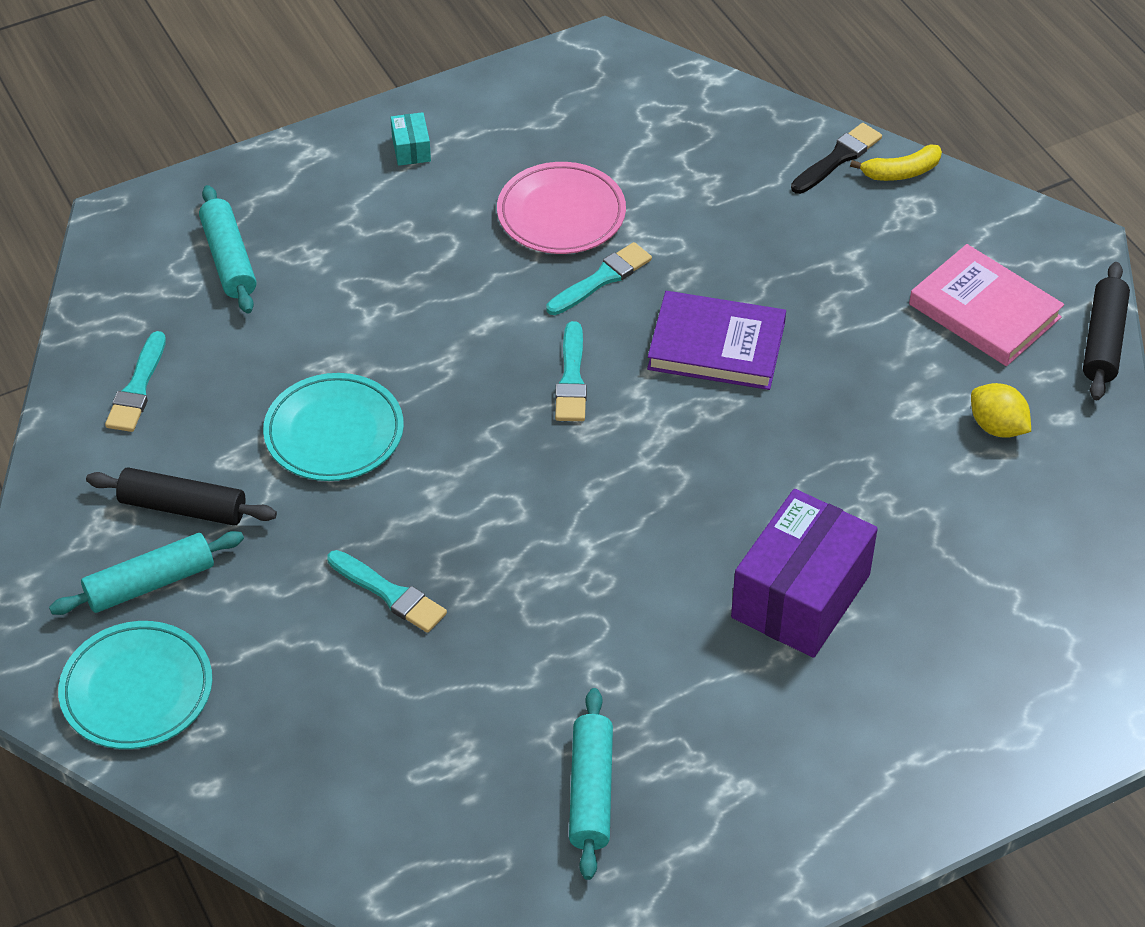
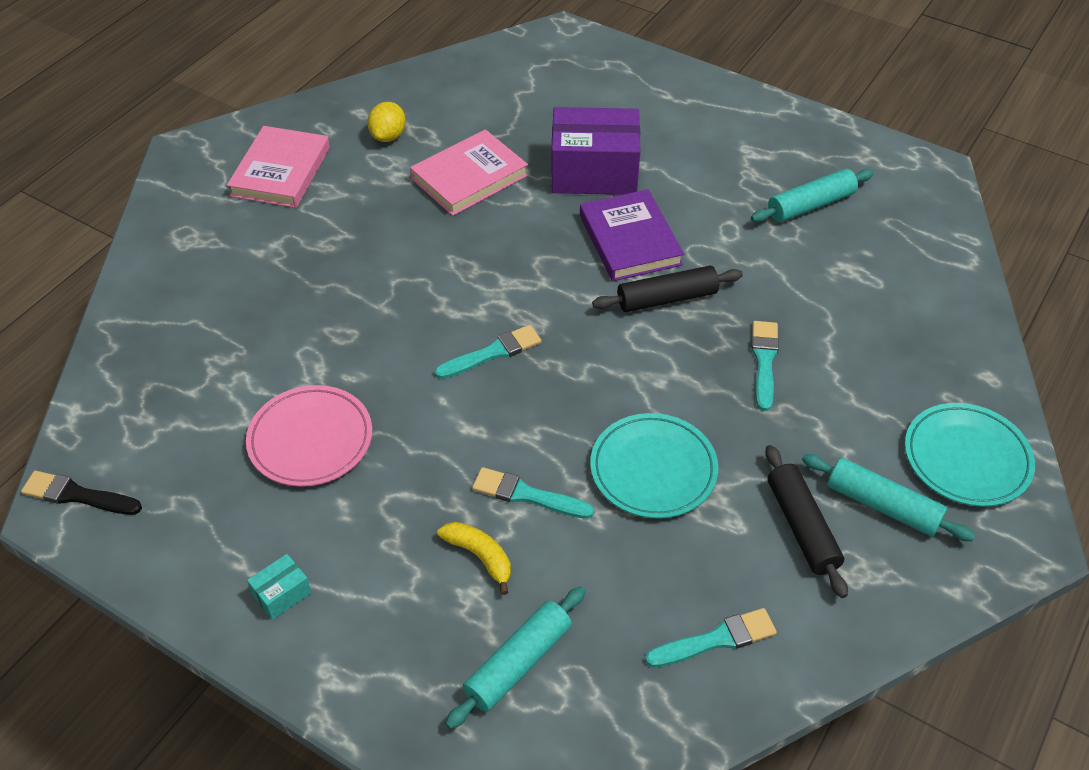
camera: 120 degrees left, 0 degrees up
turquoise brush [546,242,652,315] -> turquoise brush moved to [472,467,594,519]
purple book [647,291,786,390] -> purple book moved to [580,189,684,281]
black brush [791,123,882,194] -> black brush moved to [21,471,142,515]
yellow banana [850,145,942,181] -> yellow banana moved to [437,522,511,595]
black rolling pin [1083,262,1130,400] -> black rolling pin moved to [592,266,743,312]
none -> pink book [410,129,528,216]

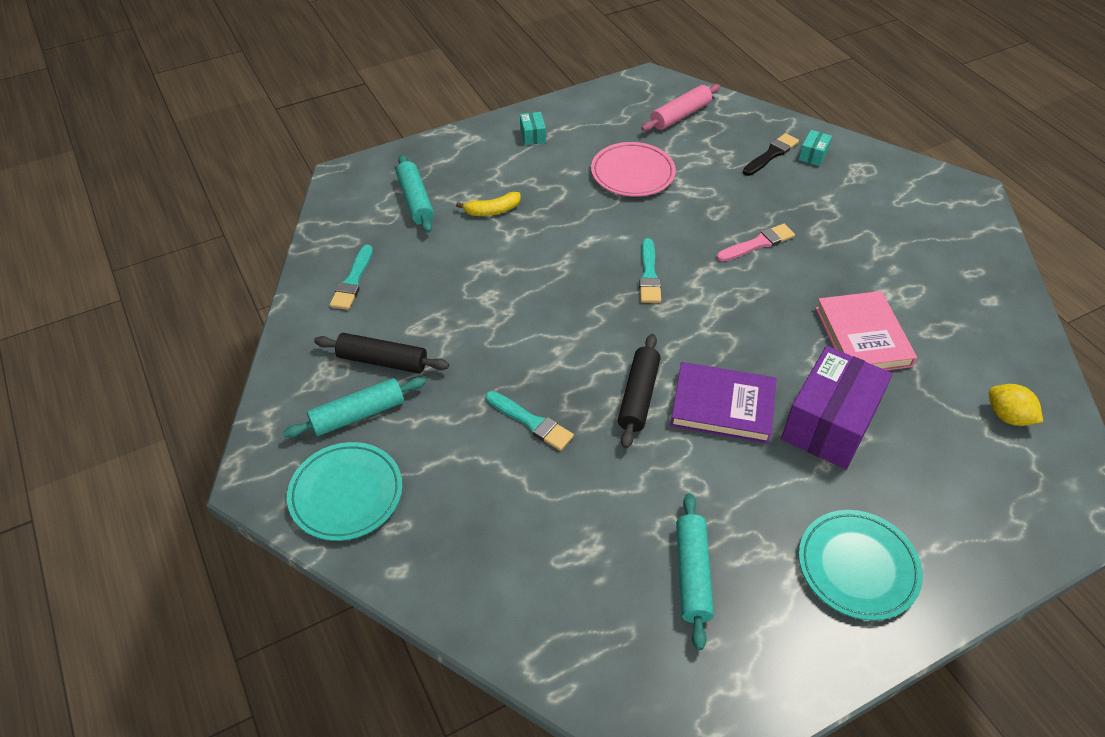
camera: 120 degrees right, 0 degrees up
black brush [21,471,142,515] -> black brush moved to [743,133,799,176]
pink book [227,126,330,208] -> none
yellow lemon [367,102,406,142] -> yellow lemon moved to [989,384,1043,426]
turquoise brush [472,467,594,519] -> none
turquoise plate [590,413,719,518] -> turquoise plate moved to [799,510,923,621]
none -> pink rolling pin [641,84,720,131]
none -> pink brush [717,224,795,262]
none -> turquoise box [799,130,832,166]

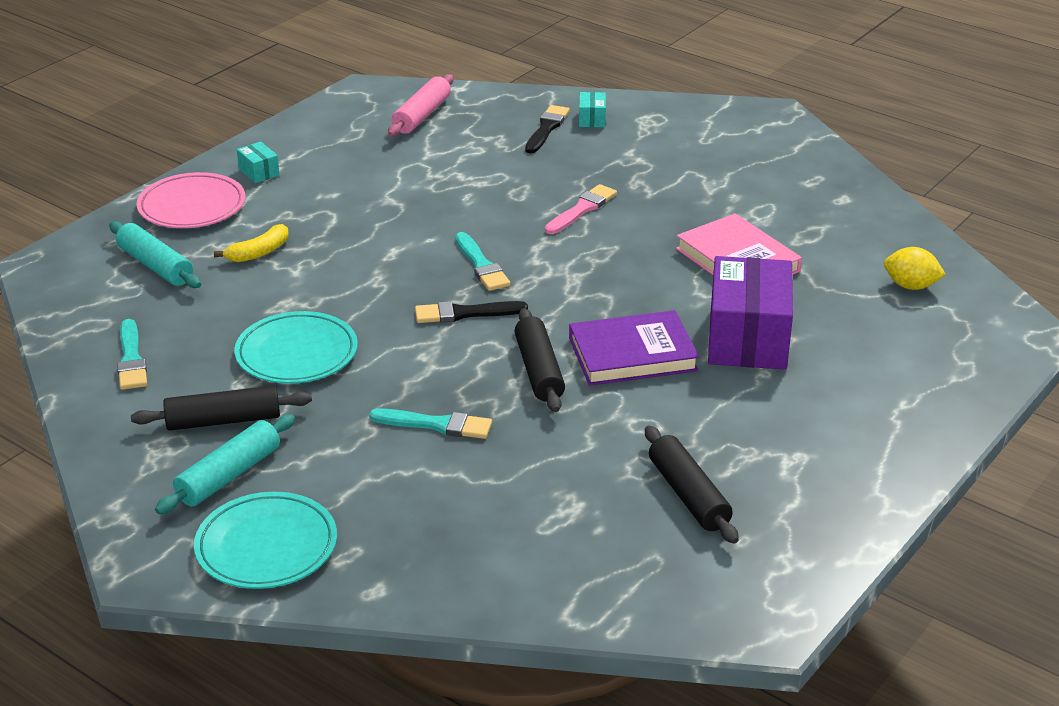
camera: 25 degrees left, 15 degrees down
pink plate [591,142,676,197] -> pink plate moved to [136,172,245,228]
turquoise rolling pin [676,493,714,650] -> black rolling pin [645,426,739,544]
turquoise plate [799,510,923,621] -> turquoise plate moved to [234,311,358,384]
none -> black brush [415,301,528,323]

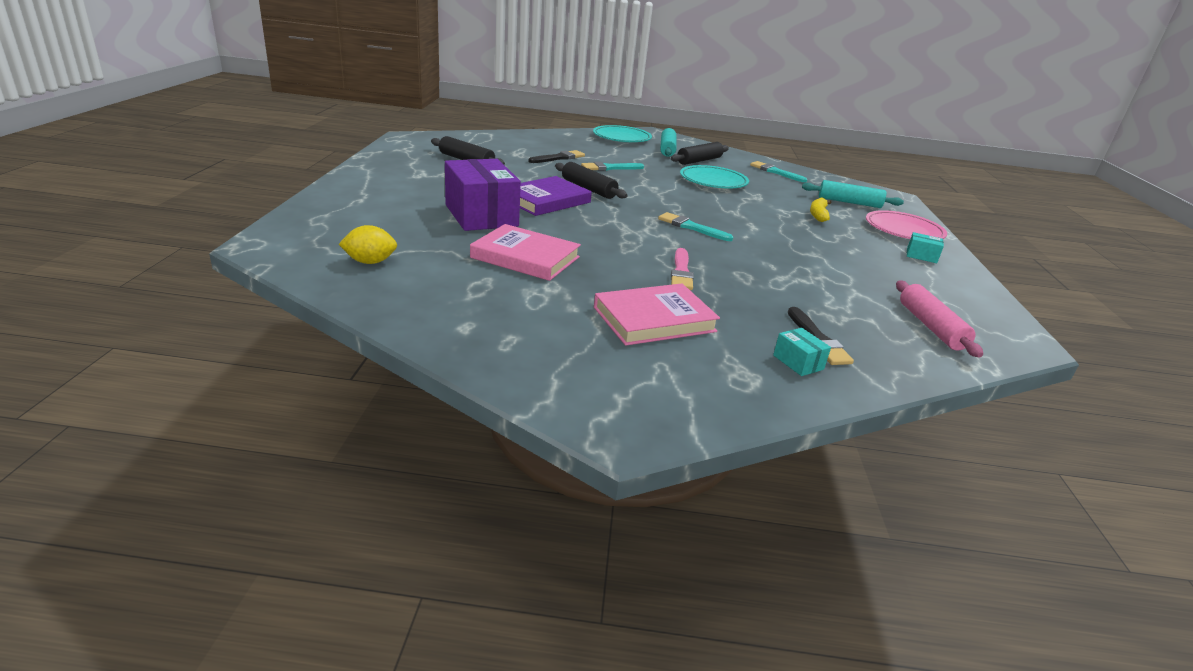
camera: 145 degrees right, 5 degrees down
black brush [415,301,528,323] -> black brush moved to [529,150,585,163]
none -> pink book [594,283,720,346]

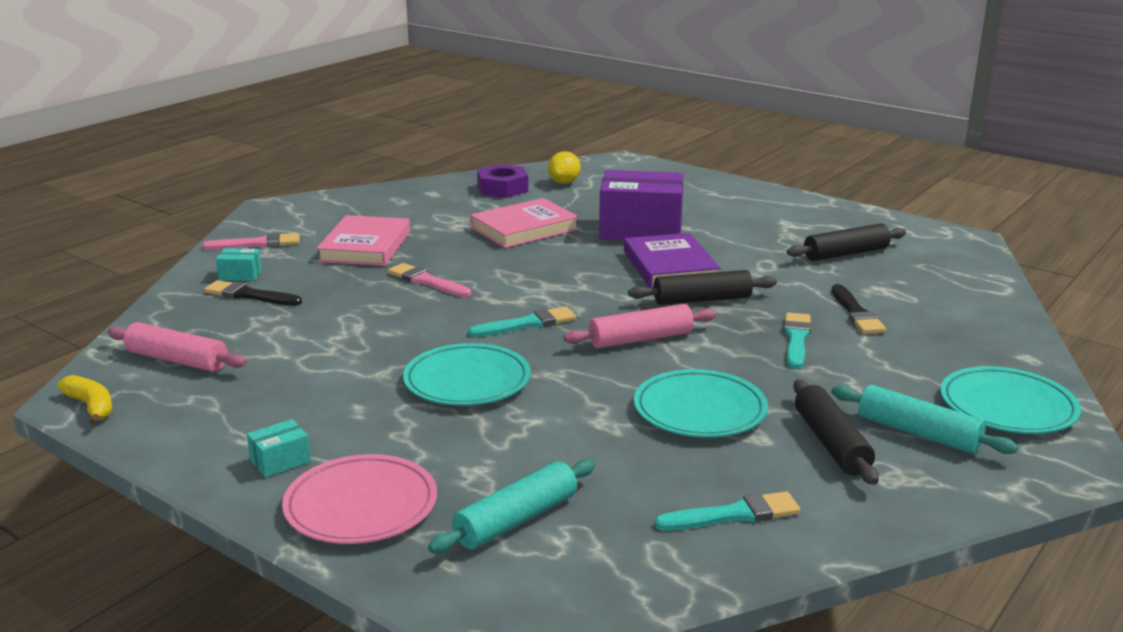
camera: 125 degrees right, 5 degrees down
yellow banana [810,197,832,222] -> yellow banana moved to [57,375,112,425]
none -> pink brush [202,233,300,250]
none -> turquoise plate [403,343,531,406]
none -> purple nut [477,164,528,198]
none -> pink rolling pin [564,304,716,349]

